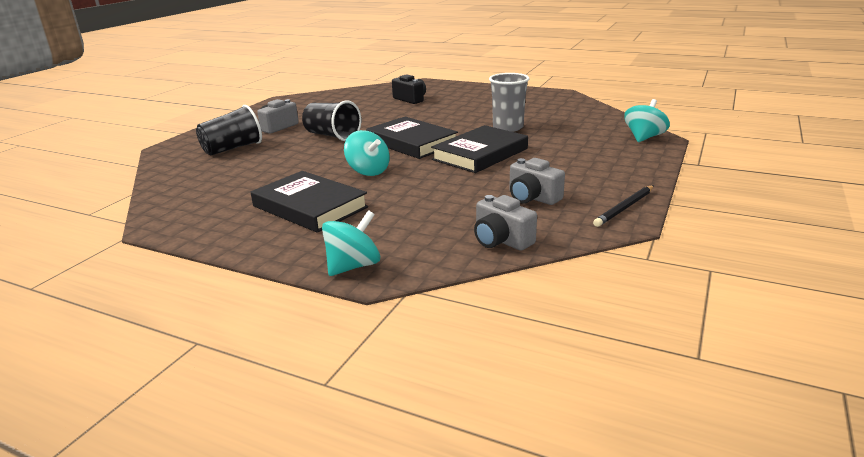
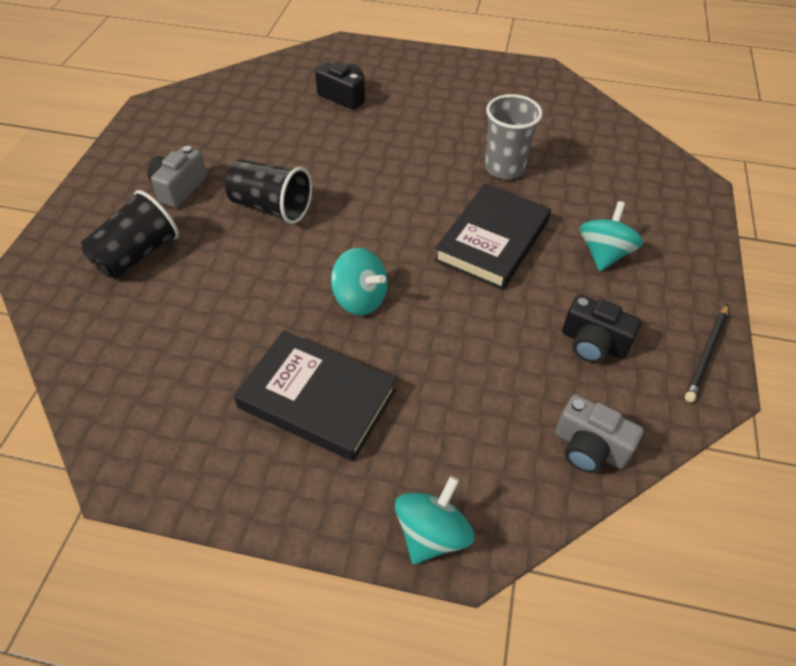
camera: 15 degrees left, 25 degrees up
black book [366,117,458,159] -> none
grey camera [509,158,565,205] -> black camera [562,295,641,363]
turquoise spinning top [624,99,670,142] -> turquoise spinning top moved to [580,201,643,271]

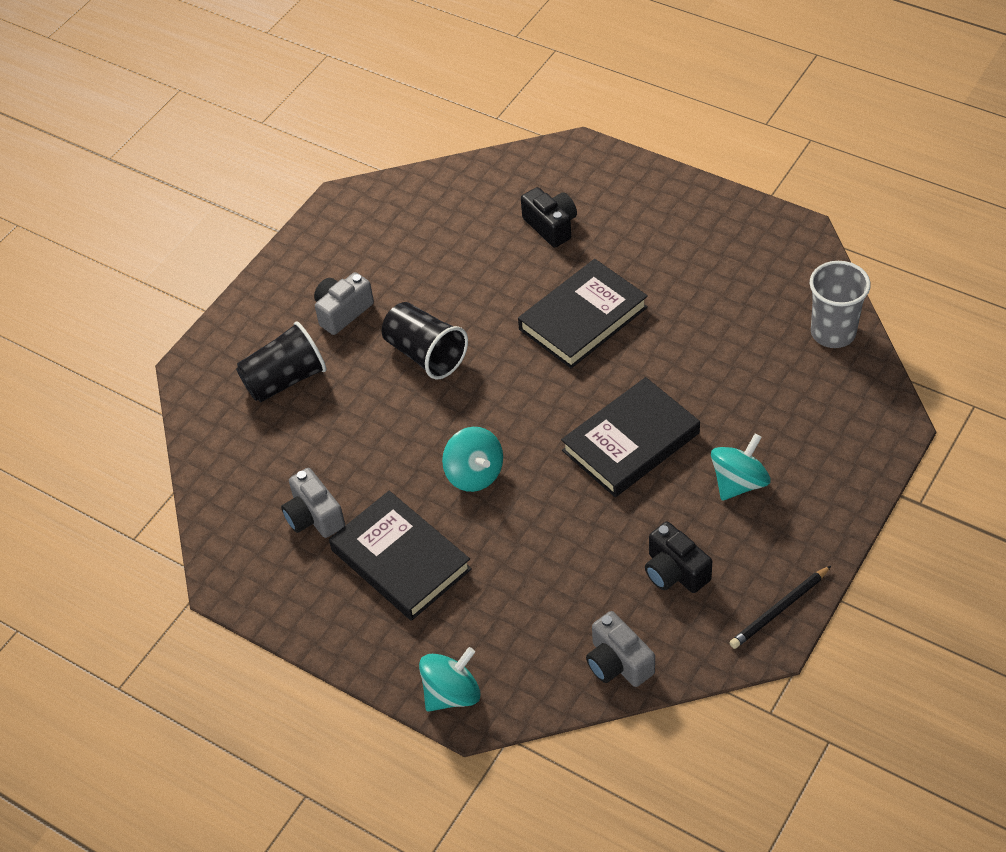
camera: 25 degrees right, 0 degrees up
grey cup [485,94,543,179] -> grey cup moved to [810,261,871,348]
none -> grey camera [281,468,345,538]
none -> black book [518,259,648,369]

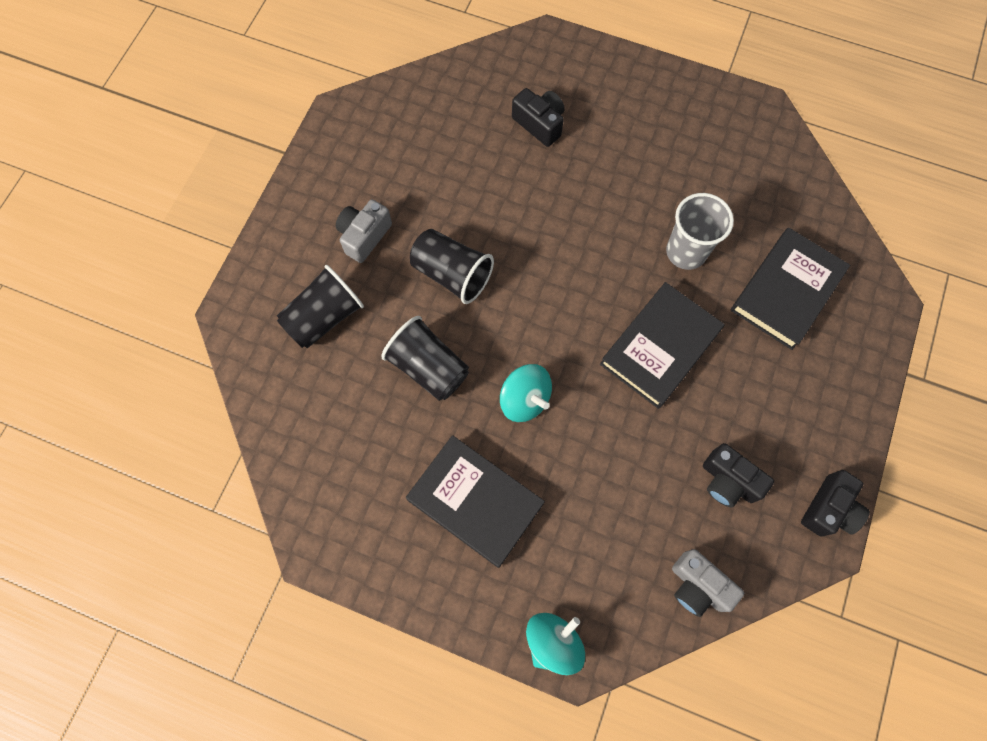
camera: 15 degrees left, 20 degrees up
grey camera [281,468,345,538] -> none
black book [518,259,648,369] -> black book moved to [731,228,850,350]
turquoise spinning top [711,434,771,501] -> none
black pencil [729,566,831,649] -> black camera [801,470,870,537]
grey cup [810,261,871,348] -> grey cup moved to [666,193,734,270]
none -> black cup [381,316,469,401]

